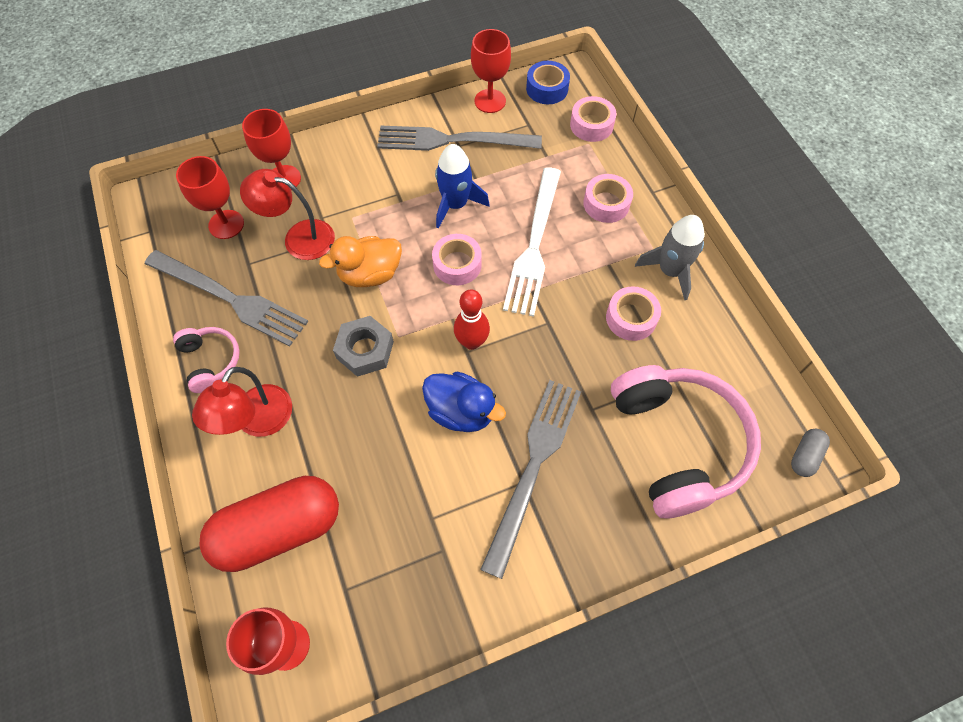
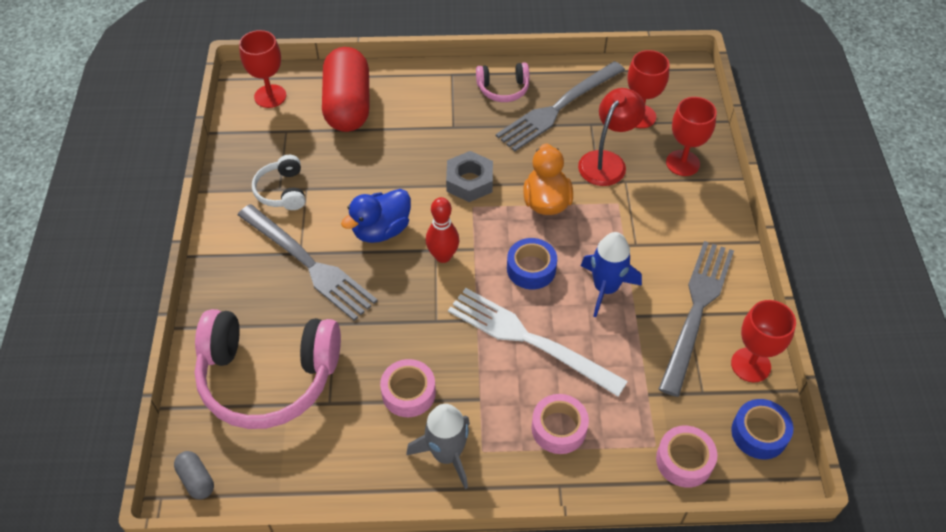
camera: 110 degrees right, 10 degrees down
red lamp [192,367,292,437] -> none
pink tape [432,234,482,285] -> blue tape [507,238,557,289]
none -> white headphones [252,155,305,210]

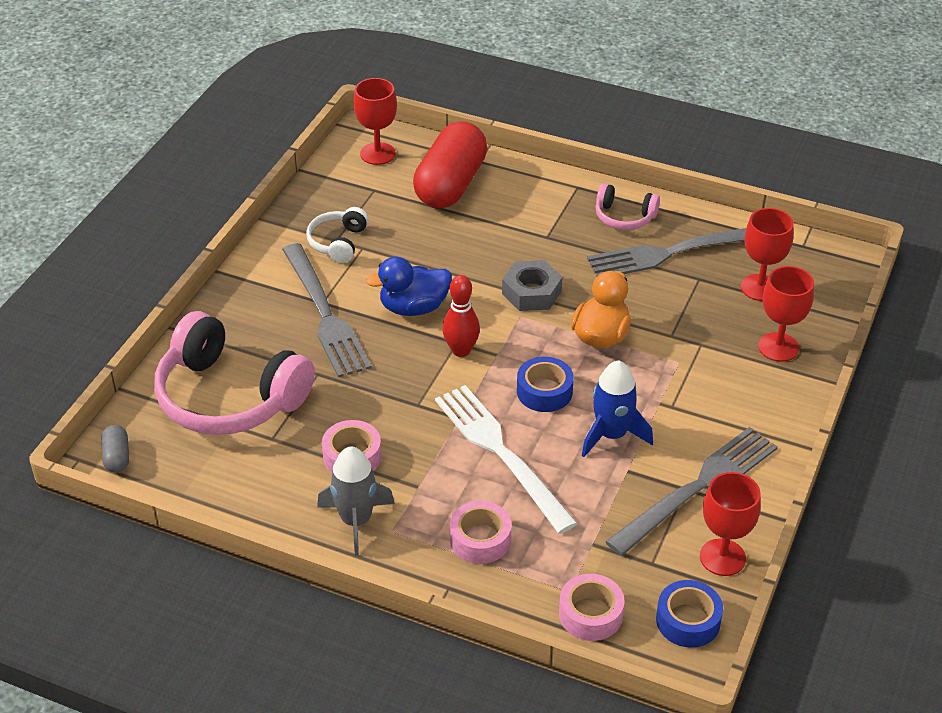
camera: 25 degrees right, 10 degrees down
red lamp [578,88,645,186] -> none

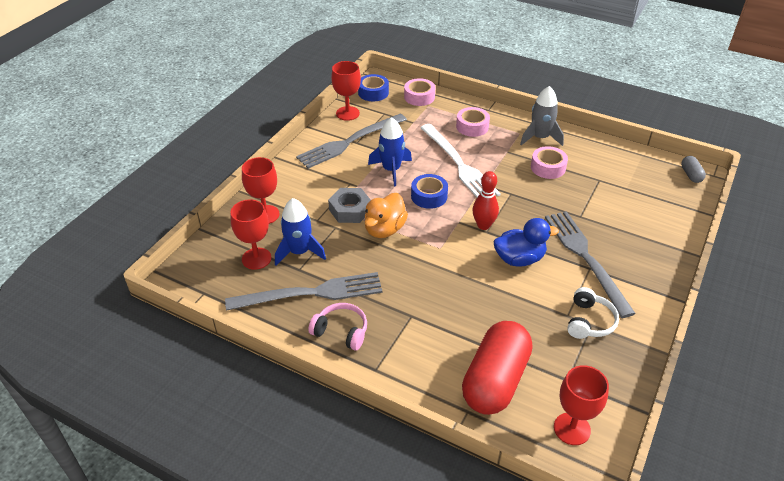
camera: 175 degrees left, 0 degrees up
pink headphones [154,311,315,435] -> none
grey nut [502,260,563,311] -> grey nut moved to [328,188,371,223]
none -> blue rocket [275,198,326,266]

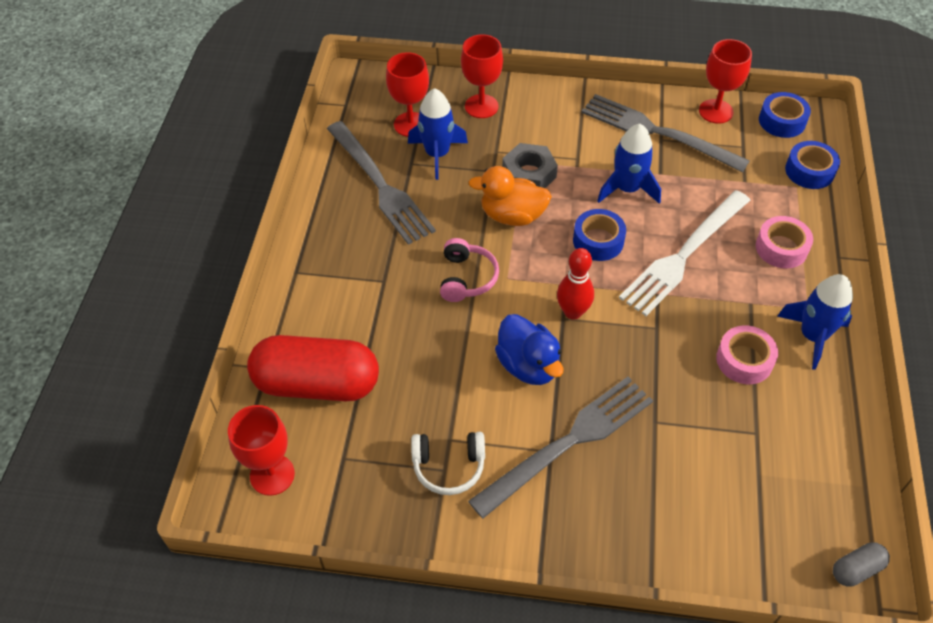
camera: 70 degrees right, 10 degrees up
pink headphones [308,303,367,351] -> pink headphones moved to [440,238,499,302]
pink tape [404,78,435,106] -> blue tape [785,141,840,189]
grey rocket [520,86,564,146] -> blue rocket [777,274,853,370]

